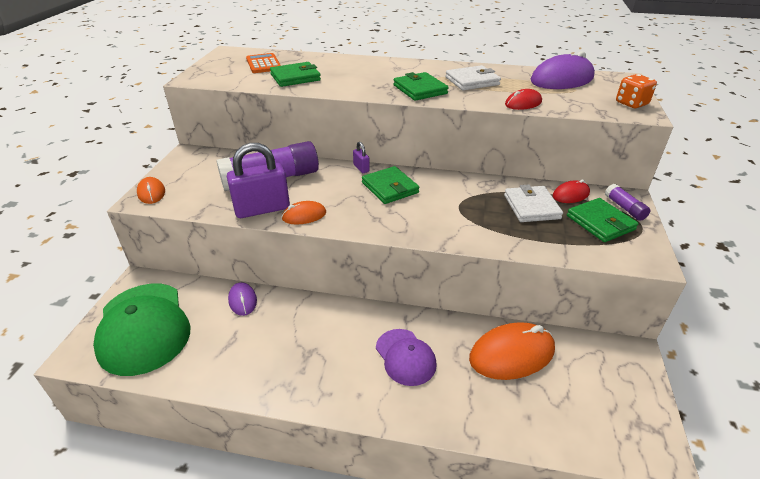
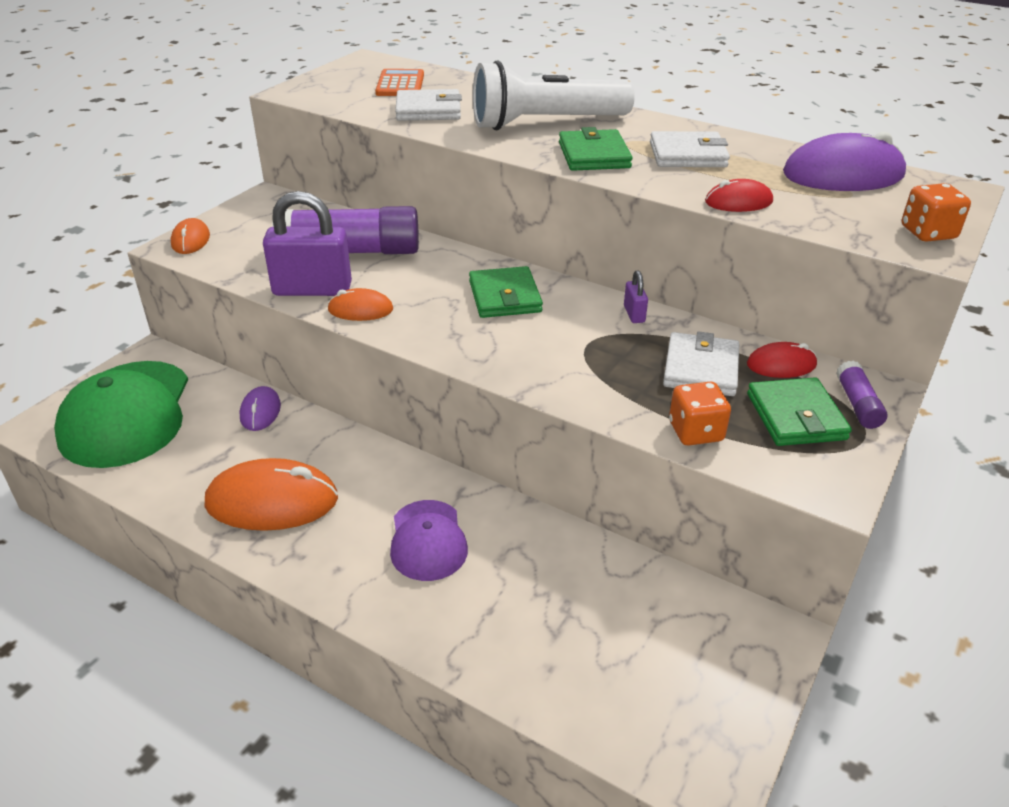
camera: 20 degrees right, 0 degrees up
green wallet [270,62,321,87] -> white wallet [395,89,462,121]
purple padlock [353,142,370,173] -> purple padlock moved to [624,270,648,323]
orange mouse [469,322,555,380] -> orange mouse moved to [205,458,338,531]
none -> white flashlight [473,60,635,130]
none -> orange dice [669,382,731,446]

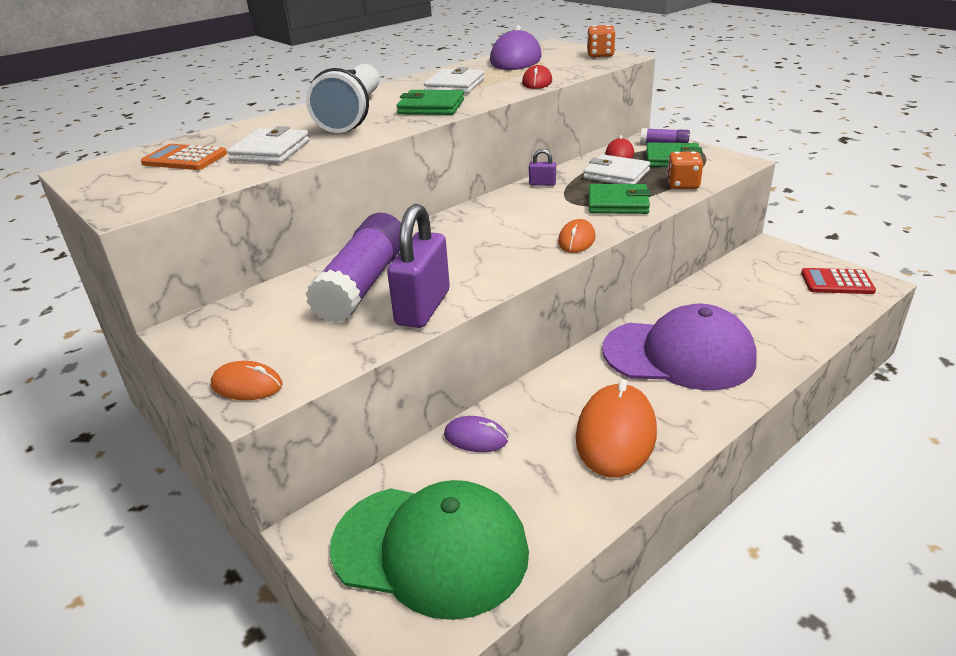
camera: 70 degrees left, 5 degrees down
orange mouse [328,288,393,321] -> orange mouse moved to [558,219,596,253]
purple cap [390,500,468,581] -> purple cap [602,304,757,390], size x1.79
green wallet [469,266,543,318] -> green wallet moved to [589,184,651,214]
none -> red calculator [801,268,876,294]

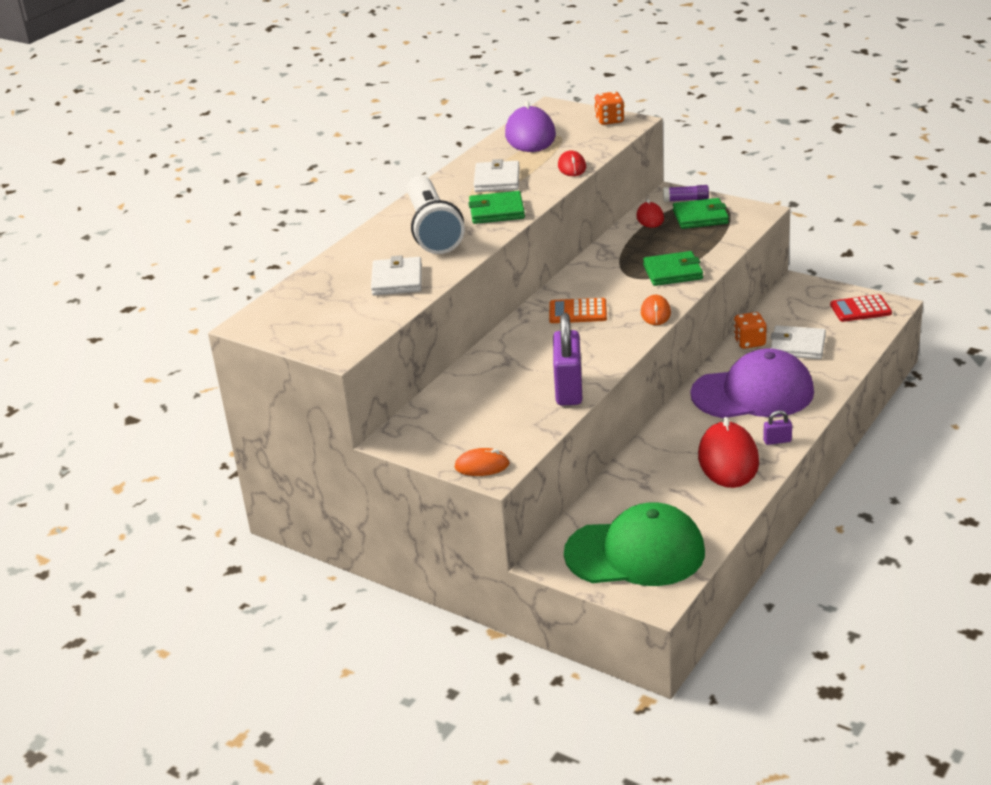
camera: 15 degrees left, 0 degrees up
orange calculator [141,144,227,170] -> orange calculator moved to [549,298,607,323]
purple glue stick [305,213,401,323] -> none
purple mouse [444,416,508,452] -> none
purple padlock [529,149,556,186] -> purple padlock moved to [763,410,792,445]
orange mouse [576,379,657,478] -> red mouse [698,417,759,488]
white wallet [583,154,651,184] -> white wallet moved to [770,325,826,359]
orange dice [667,151,703,189] -> orange dice moved to [734,312,767,349]

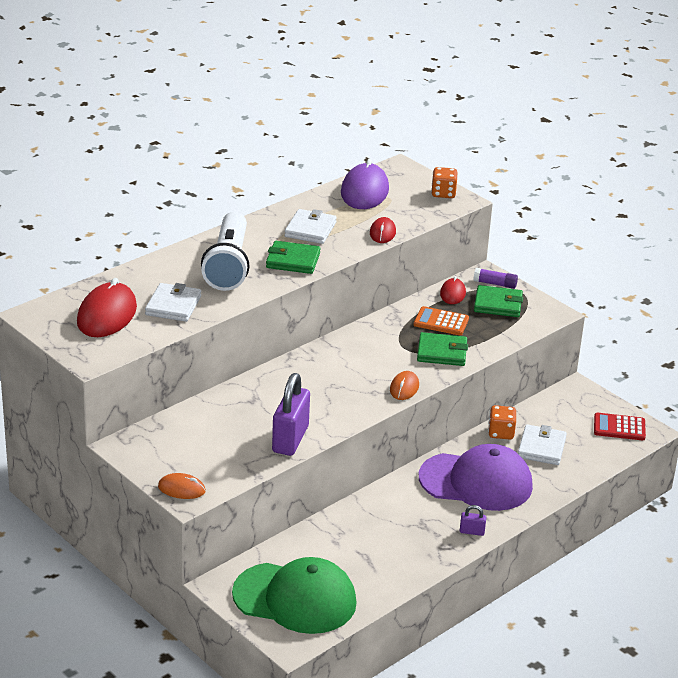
camera: 10 degrees right, 0 degrees up
orange calculator [549,298,607,323] -> orange calculator moved to [414,306,469,335]
red mouse [698,417,759,488] -> red mouse moved to [77,278,137,337]
white wallet [770,325,826,359] -> white wallet turned 75 degrees clockwise [518,424,567,465]

